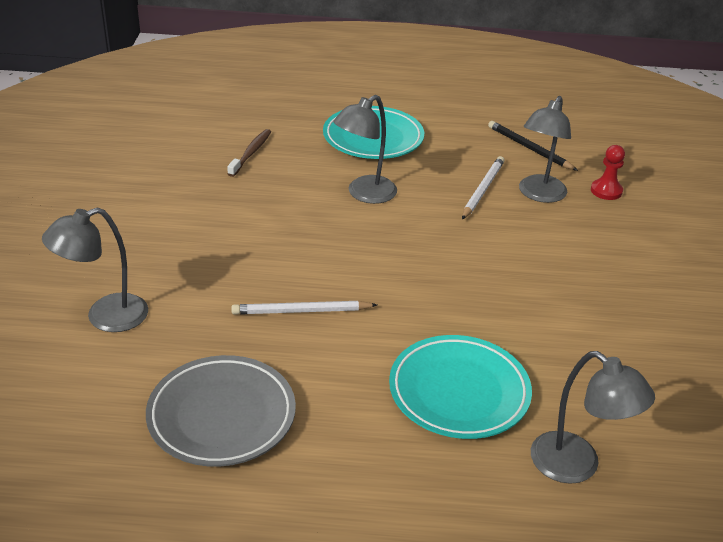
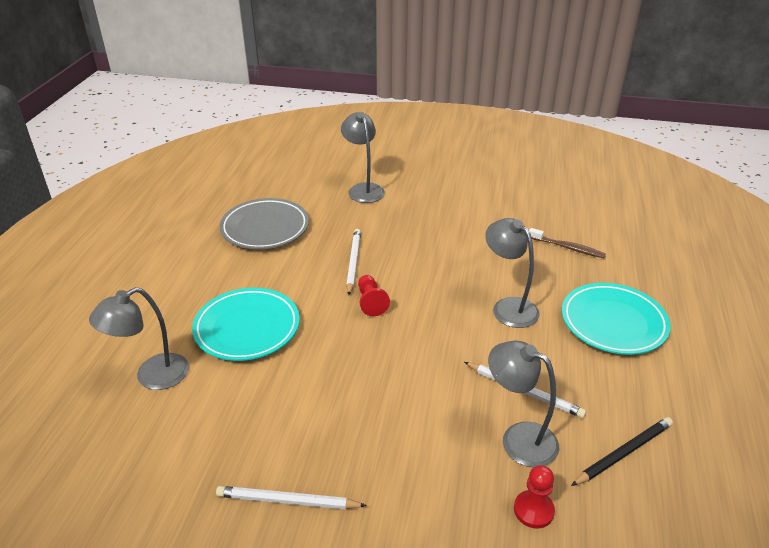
camera: 100 degrees right, 0 degrees up
none -> white pencil [216,486,367,509]
none -> red pawn [358,275,390,316]

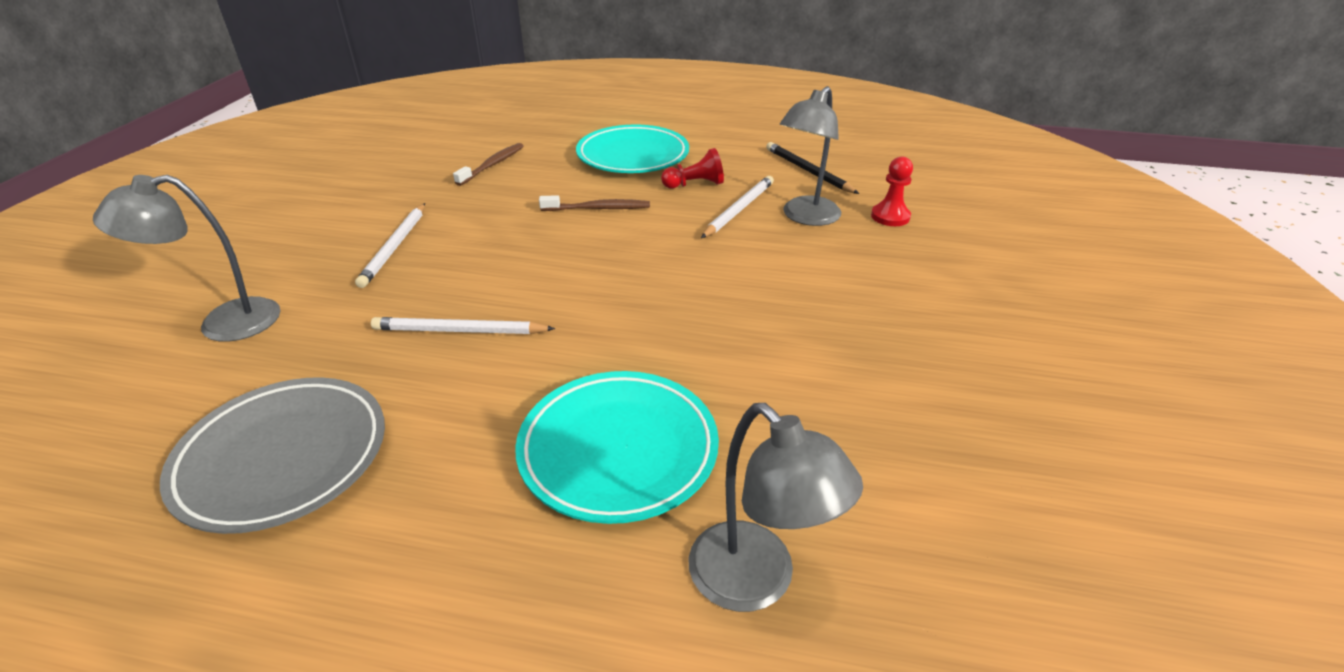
camera: 90 degrees left, 0 degrees up
white pencil [216,486,367,509] -> white pencil moved to [355,203,425,288]
red pawn [358,275,390,316] -> red pawn moved to [661,148,724,189]
grey lamp [485,218,540,328] -> brown toothbrush [539,195,650,211]

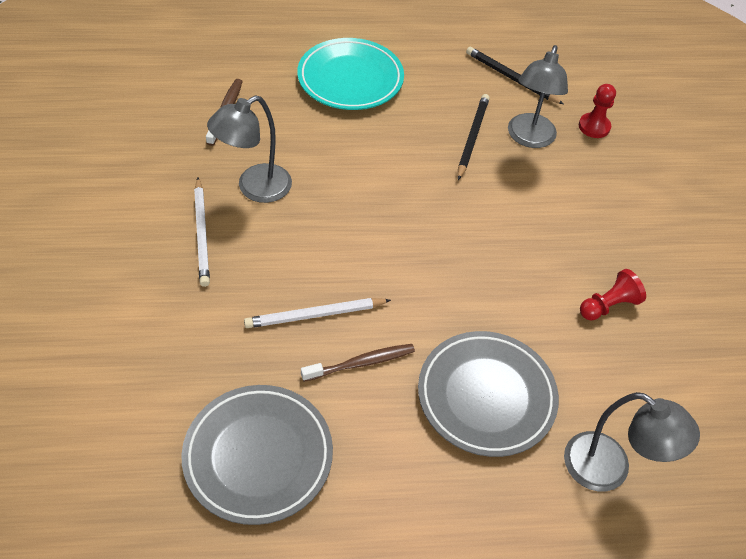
camera: 20 degrees left, 15 degrees up
grey lamp [93,175,280,342] -> grey lamp moved to [207,95,292,203]
turquoise plate [515,371,719,524] -> grey plate [418,331,559,457]
brown toothbrush [539,195,650,211] -> brown toothbrush moved to [301,344,415,382]
red pawn [661,148,724,189] -> red pawn moved to [580,269,646,321]
white pencil [701,176,774,238] -> black pencil [458,94,490,180]

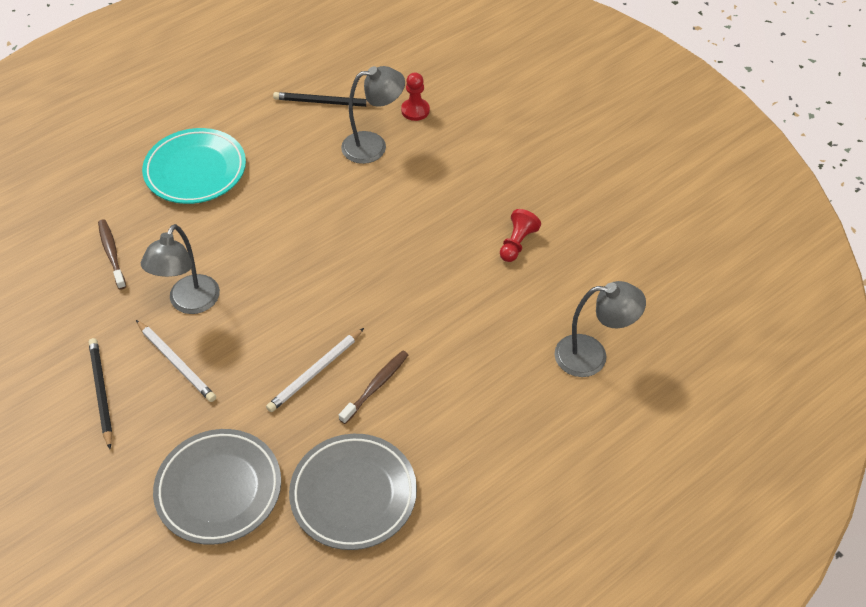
camera: 30 degrees left, 0 degrees up
grey plate [418,331,559,457] -> grey plate moved to [153,429,281,545]
black pencil [458,94,490,180] -> black pencil moved to [89,338,112,449]
grey lamp [508,45,568,148] -> grey lamp turned 90 degrees counterclockwise [341,66,405,164]

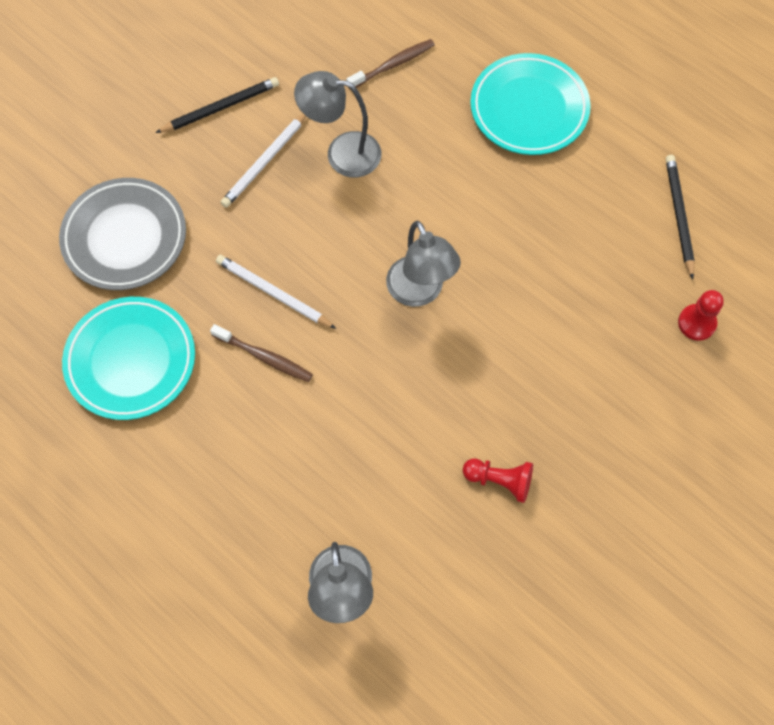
camera: 80 degrees right, 15 degrees up
grey plate [289,434,417,550] -> turquoise plate [62,297,195,420]
grey lamp [341,66,405,164] -> grey lamp moved to [386,221,461,307]

